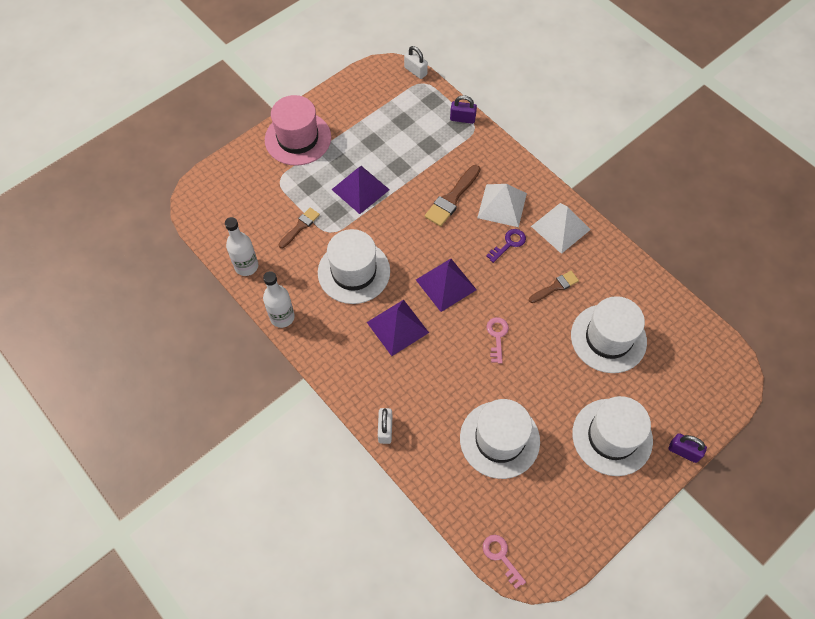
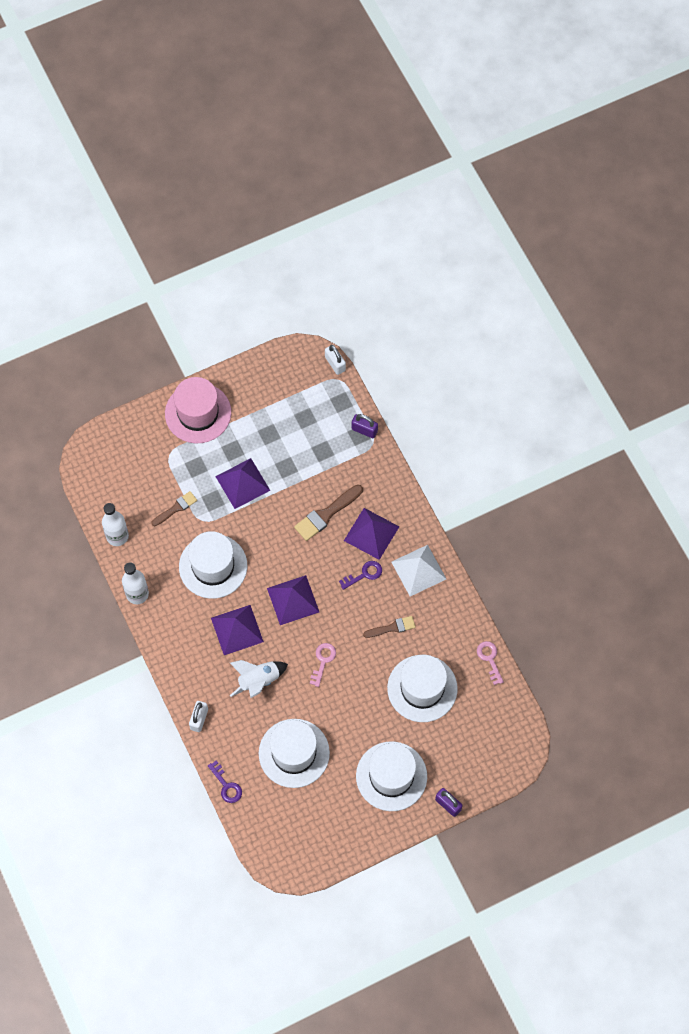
camera: 15 degrees right, 5 degrees up
white pyramid [477,184,527,227] -> purple pyramid [344,508,399,560]
pink key [483,535,526,589] -> pink key moved to [477,641,504,685]
none -> purple key [208,760,242,803]
none -> white rocket [230,660,288,698]

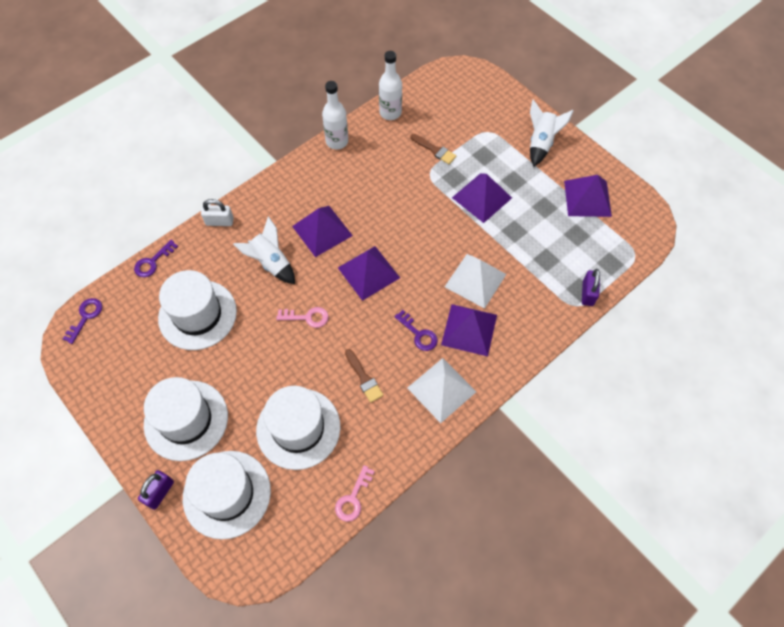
camera: 75 degrees right, 5 degrees down
pink hat [165,377,231,443] -> white rocket [530,99,574,167]
white hat [179,531,247,599] -> white hat moved to [183,451,271,539]
brown brush [294,485,363,541] -> white pyramid [445,254,506,309]
white padlock [325,345,346,375] -> none
pink key [477,641,504,685] -> pink key turned 150 degrees clockwise [335,465,375,522]
none -> purple key [63,298,102,344]
none -> purple pyramid [564,175,612,217]

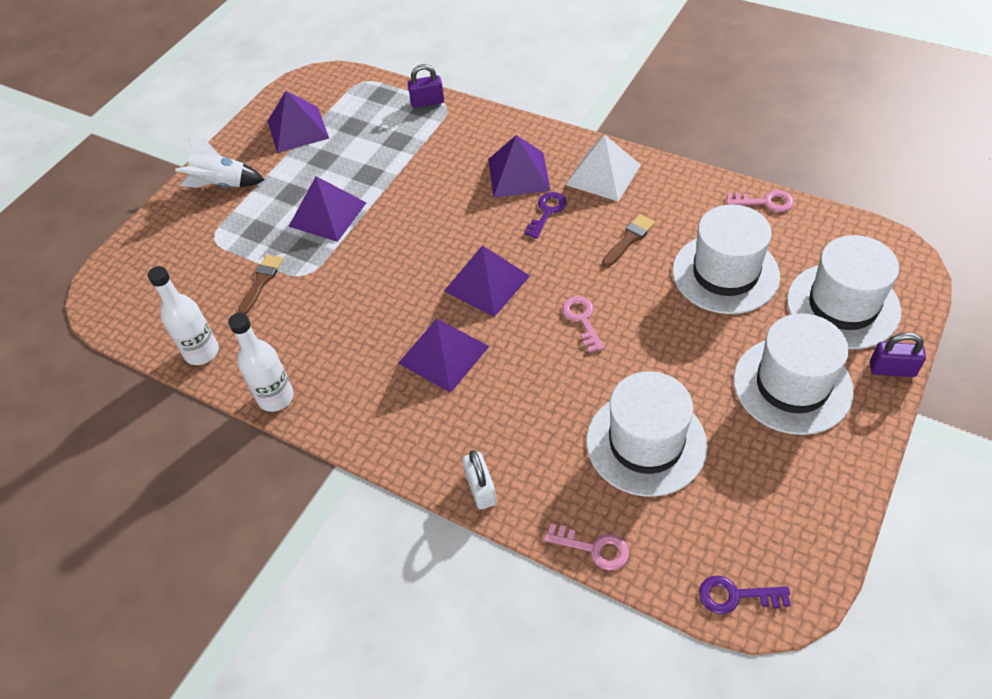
camera: 105 degrees left, 10 degrees down
purple key [134,240,178,277] -> pink key [544,524,629,570]
white rocket [233,216,295,284] -> none
white pyramid [445,254,506,309] -> none

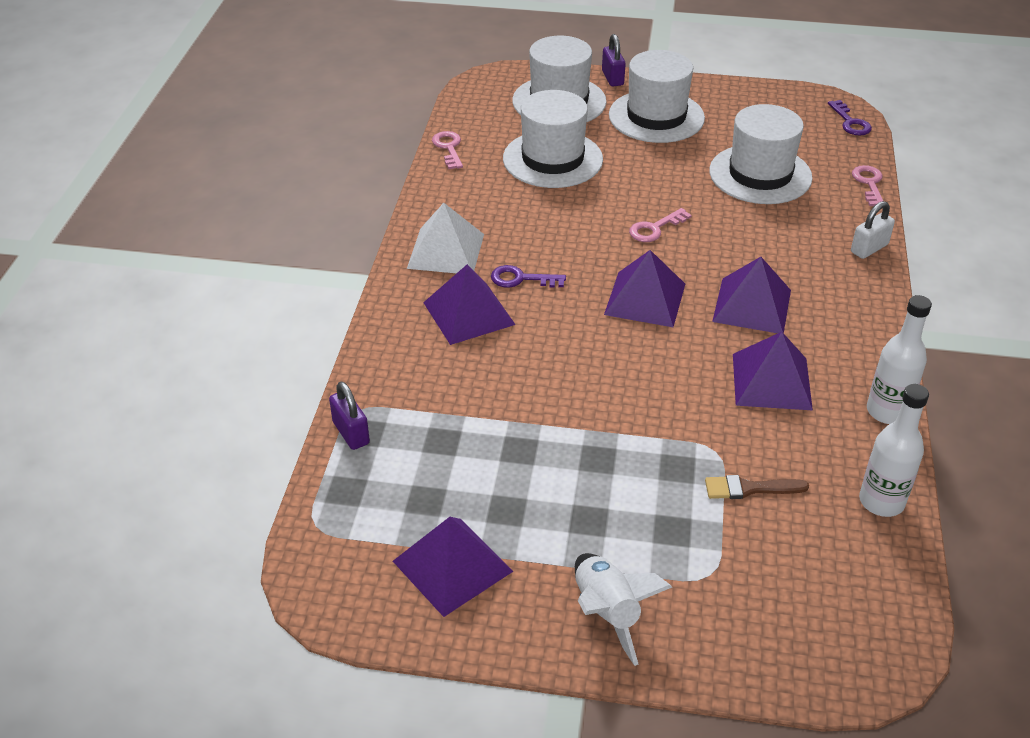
camera: 115 degrees left, 10 degrees down
purple pyramid [288,176,366,242] -> purple pyramid moved to [733,332,813,410]
brown brush [602,214,655,267] -> none

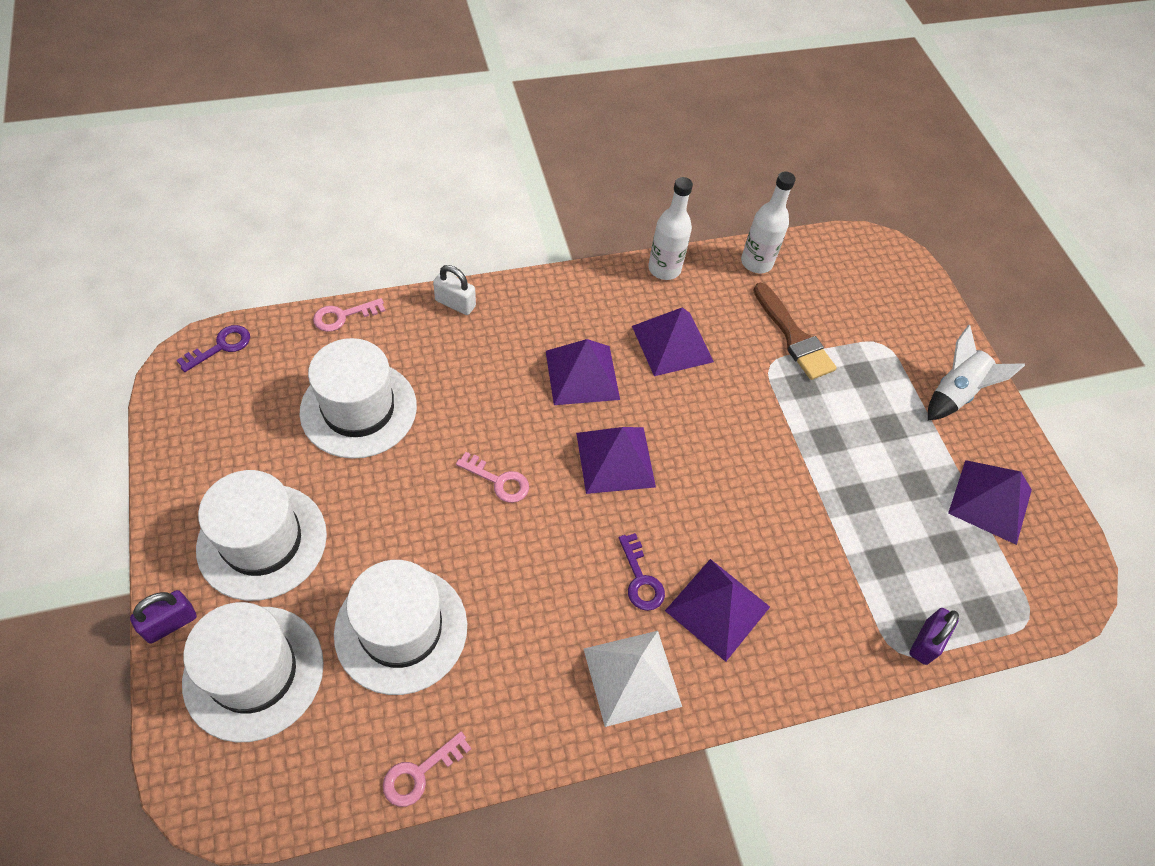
camera: 120 degrees left, 15 degrees up
brown brush [705,475,809,499] -> brown brush [753,283,837,380], size x1.56

